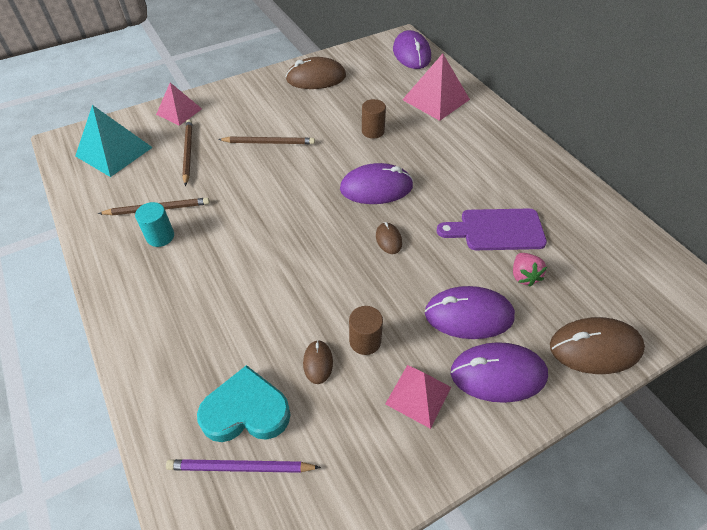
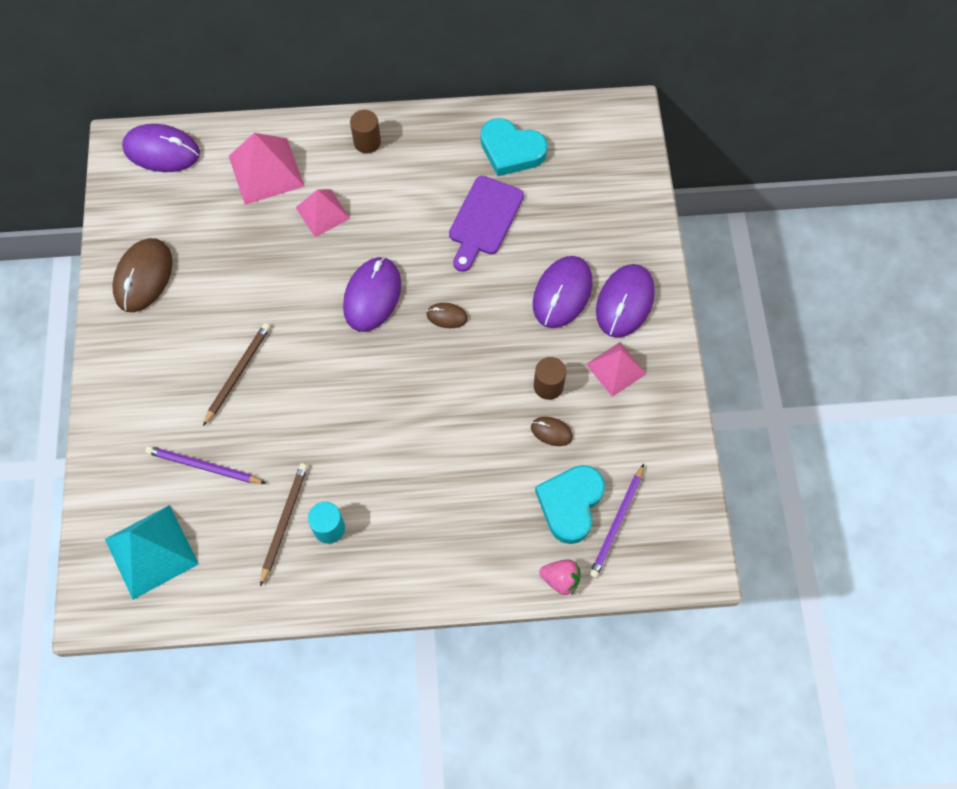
camera: 65 degrees left, 15 degrees up
pink pyramid [156,83,202,126] -> pink pyramid moved to [296,189,351,237]
brown pencil [182,119,192,186] -> purple pencil [146,446,266,484]
brown cylinder [362,99,386,139] -> brown cylinder moved to [350,110,381,153]
pink strawberry [513,253,547,287] -> pink strawberry moved to [539,559,580,595]
brown mouse [550,317,645,374] -> none
none -> turquoise heart [481,118,548,176]

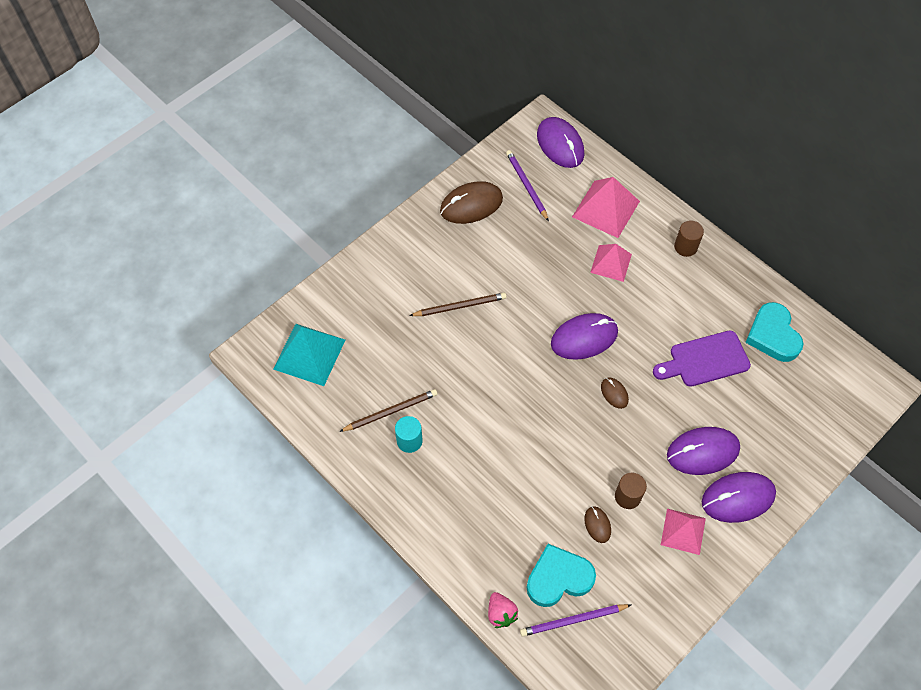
camera: 50 degrees right, 5 degrees down
purple pencil [146,446,266,484] -> purple pencil moved to [506,150,549,221]

